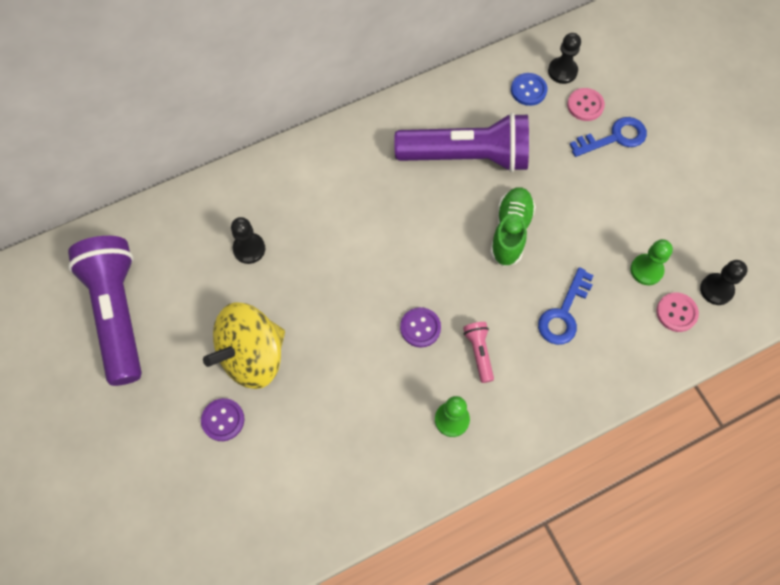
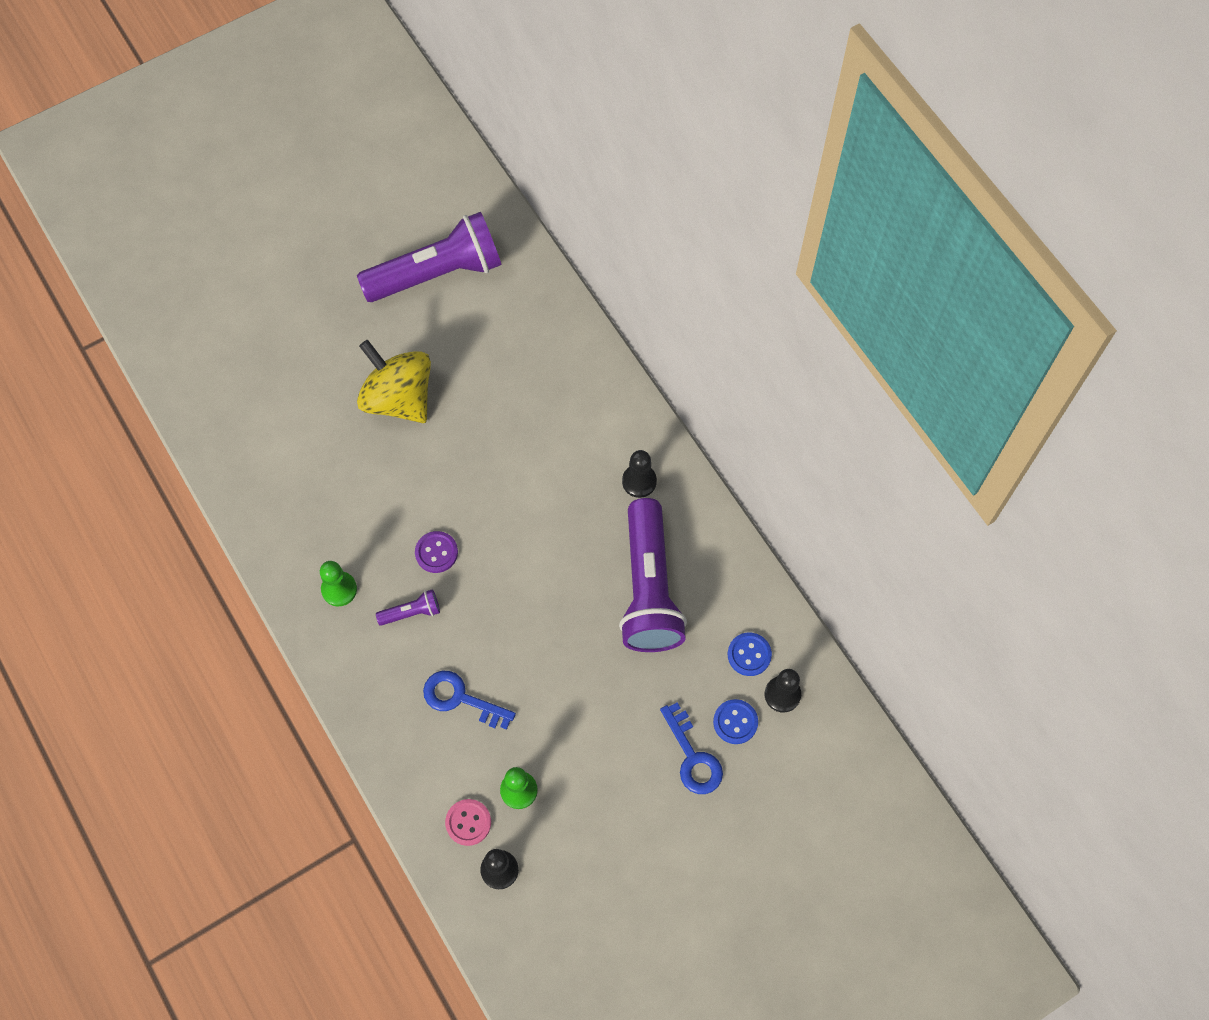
camera: 85 degrees right, 0 degrees up
purple button [201,398,244,441] -> none
black pawn [231,217,265,264] -> black pawn moved to [622,450,657,498]
pink flashlight [463,322,494,383] -> purple flashlight [376,589,440,626]
green shoe [490,187,536,266] -> none
pink button [567,88,605,121] -> blue button [713,699,758,744]

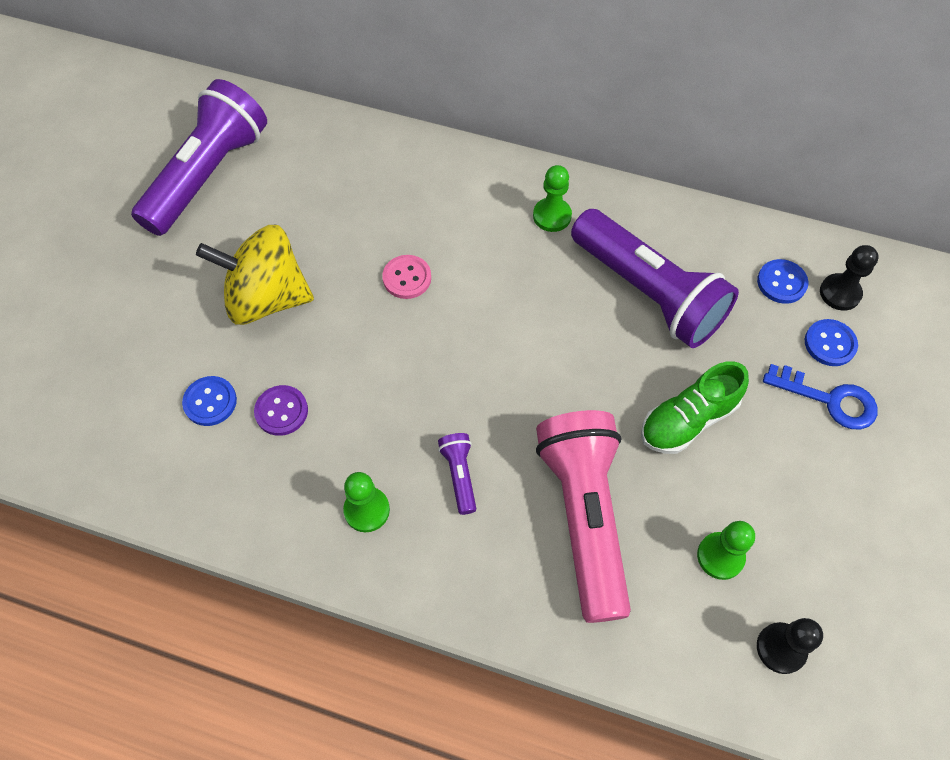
camera: 40 degrees left, 5 degrees down
purple flashlight [376,589,440,626] -> purple flashlight turned 45 degrees counterclockwise [438,433,476,515]
purple button [415,531,458,573] -> purple button moved to [254,385,308,436]
blue key [423,671,516,730] -> pink flashlight [536,410,631,623]
pink button [445,799,491,846] -> pink button moved to [382,255,431,299]
black pawn [622,450,657,498] -> green pawn [533,165,572,232]
none -> blue button [182,376,237,426]
none -> green shoe [641,361,749,454]

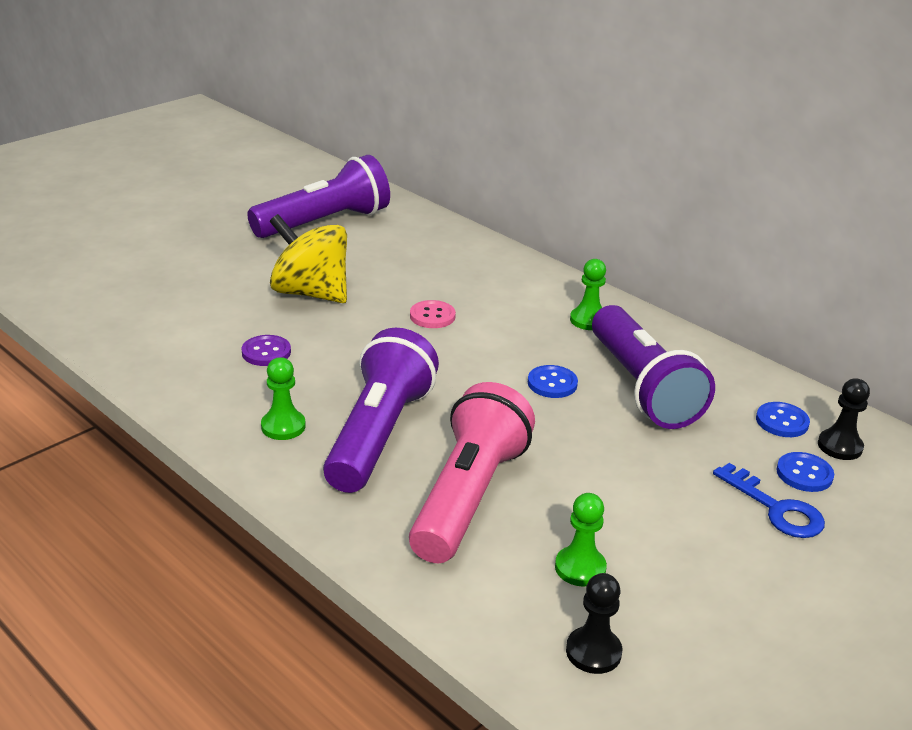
camera: 25 degrees right, 30 degrees down
blue button [182,376,237,426] -> blue button moved to [528,365,578,398]
purple flashlight [438,433,476,515] -> purple flashlight [323,328,439,493], size x2.45
green shoe [641,361,749,454] -> none

